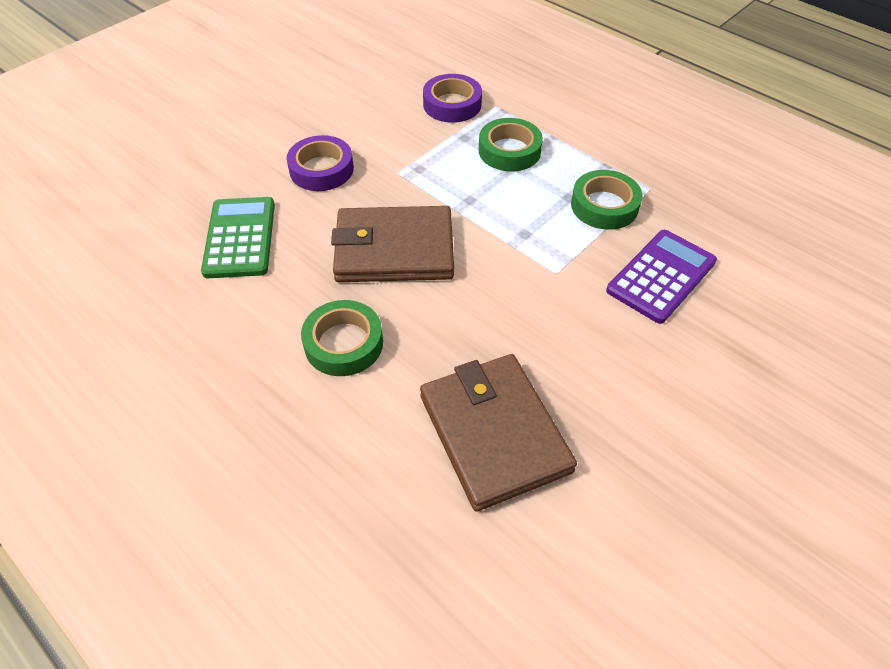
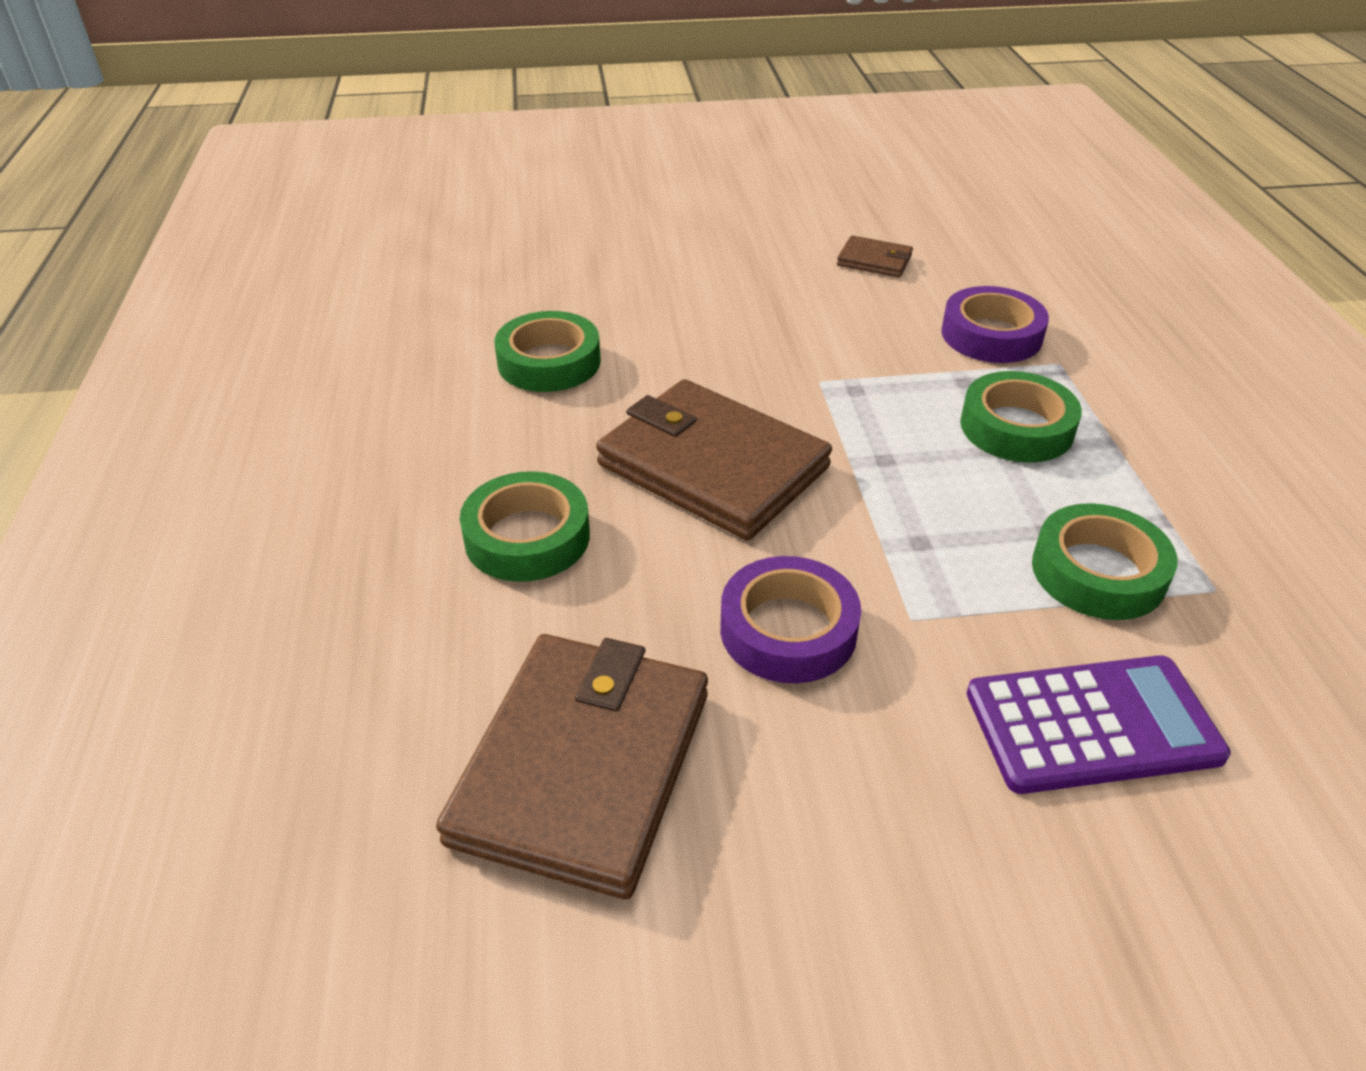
camera: 40 degrees right, 10 degrees down
green calculator [201,197,275,278] -> green tape [495,311,601,392]
purple tape [286,135,354,191] -> purple tape moved to [720,556,861,683]
none -> brown wallet [837,235,913,277]

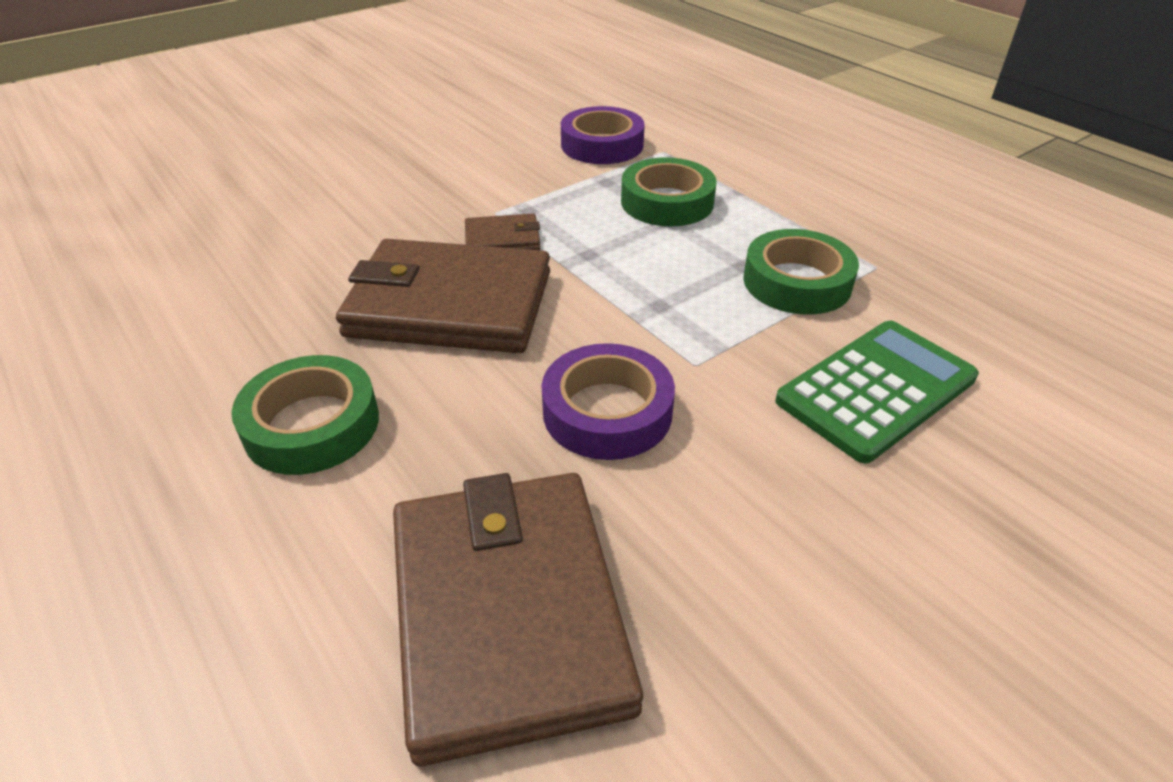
camera: 30 degrees left, 0 degrees up
green tape [495,311,601,392] -> none
brown wallet [837,235,913,277] -> brown wallet moved to [465,213,541,250]
purple calculator [967,655,1231,794] -> green calculator [775,321,979,464]

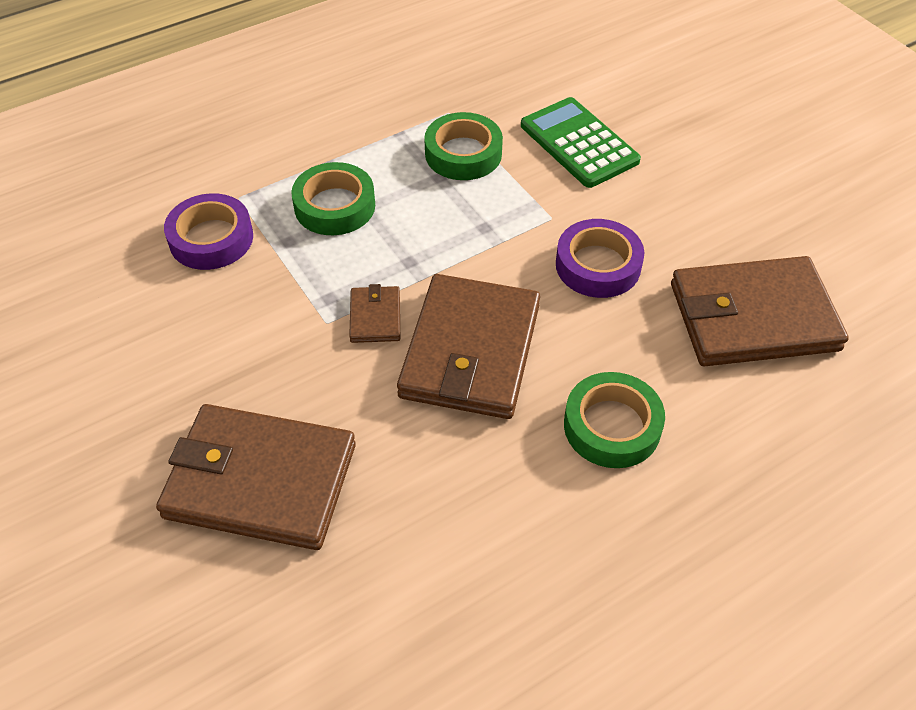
camera: 85 degrees left, 10 degrees up
none -> brown wallet [156,404,356,550]

